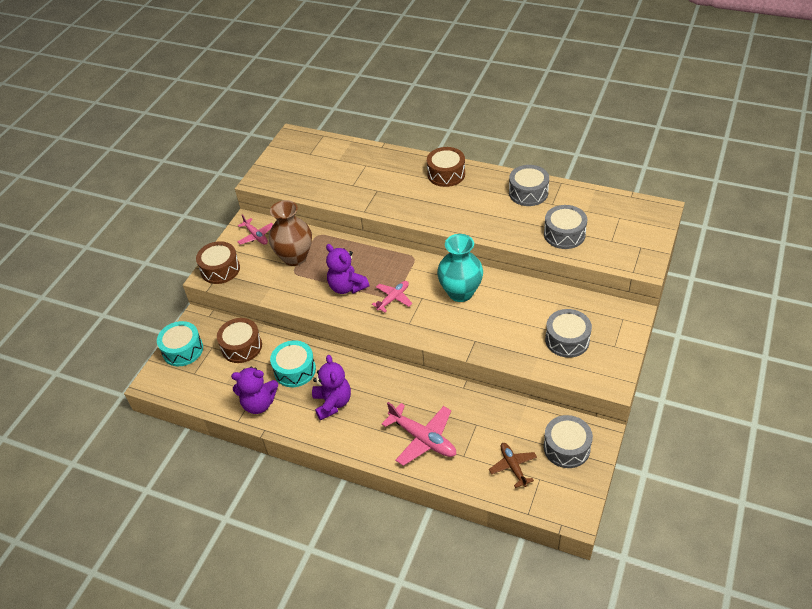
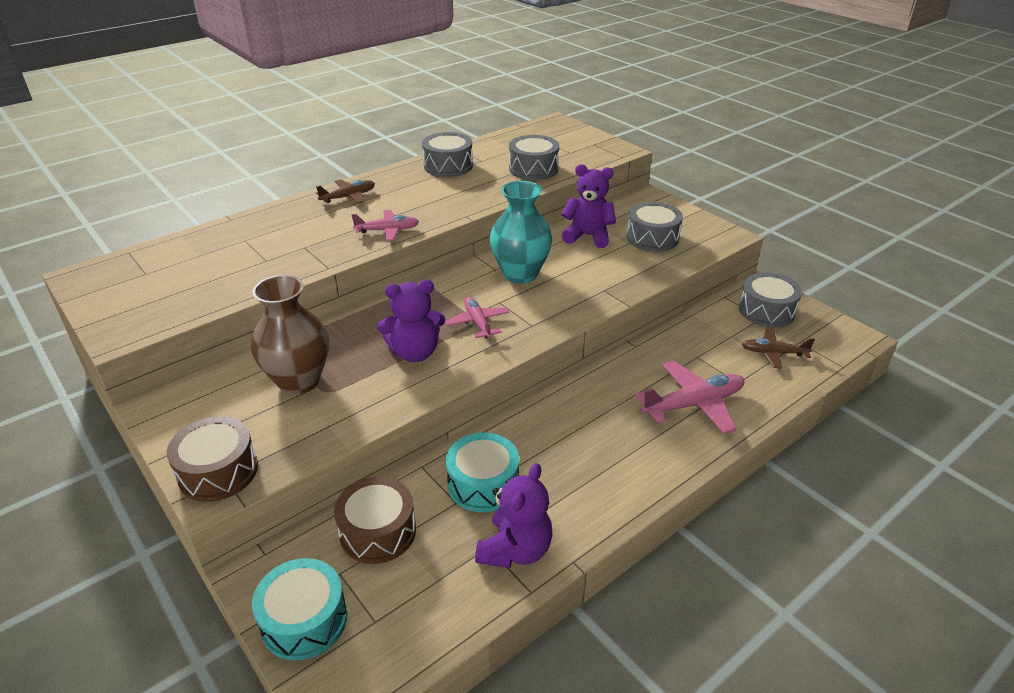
camera: 65 degrees left, 10 degrees down
pink plane [237,215,273,245] -> pink plane moved to [351,210,419,241]
purple teddy bear [312,355,351,420] -> purple teddy bear moved to [561,164,616,248]
brown drum [427,147,465,187] -> brown plane [316,179,375,204]

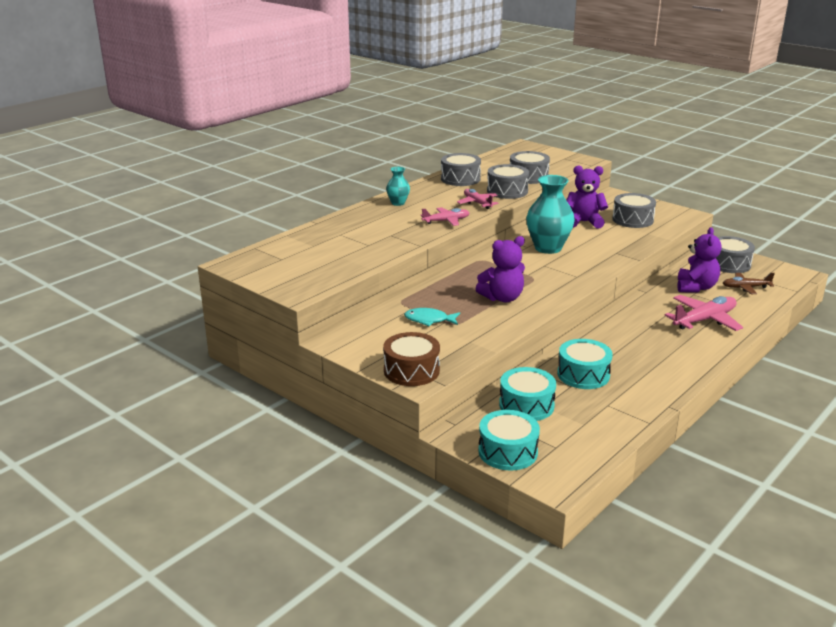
camera: 10 degrees left, 10 degrees down
brown vase [251,275,329,395] -> turquoise fish [404,308,460,326]
brown plane [316,179,375,204] -> turquoise vase [386,167,410,206]
brown drum [334,477,416,564] -> turquoise drum [499,367,556,421]
pink plane [445,297,510,338] -> pink plane moved to [457,189,499,209]
purple teddy bear [475,463,552,568] -> purple teddy bear moved to [677,227,722,293]
none -> grey drum [487,164,529,199]

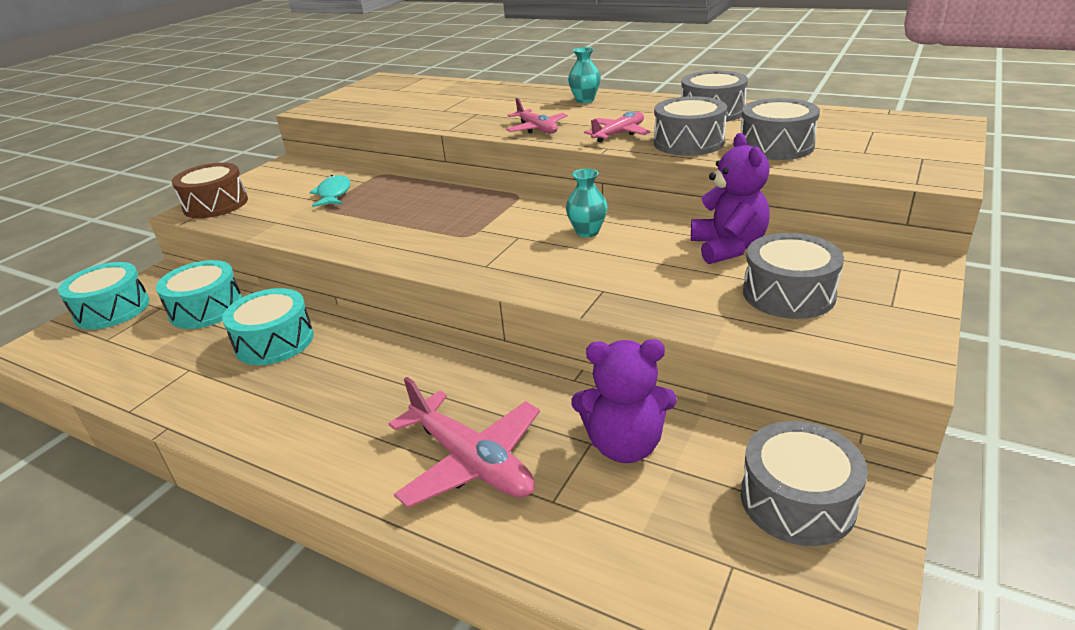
camera: 80 degrees right, 5 degrees up
purple teddy bear [475,236,525,303] -> none
turquoise vase [526,175,575,254] -> turquoise vase [566,169,608,237], size x0.51
brown plane [723,273,775,294] -> none

